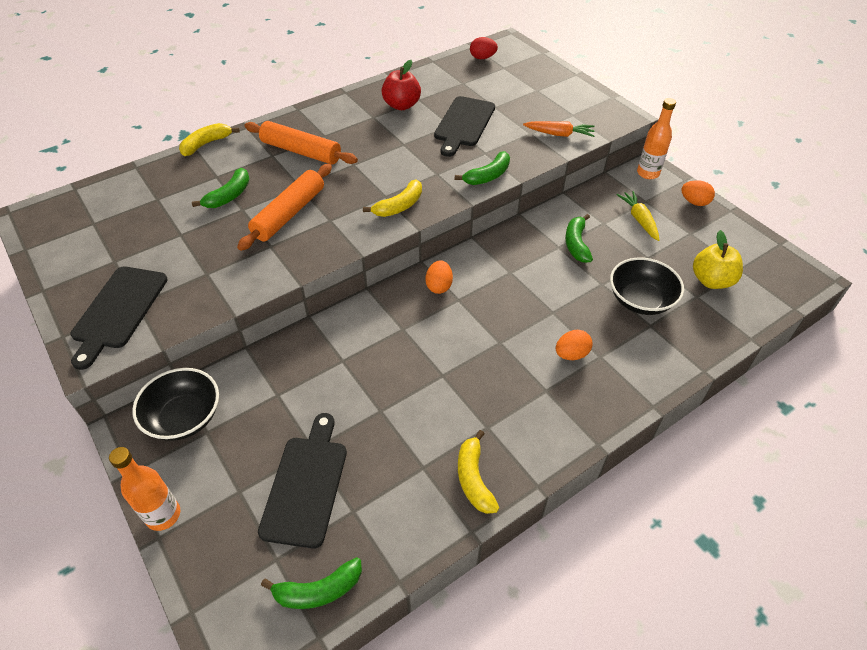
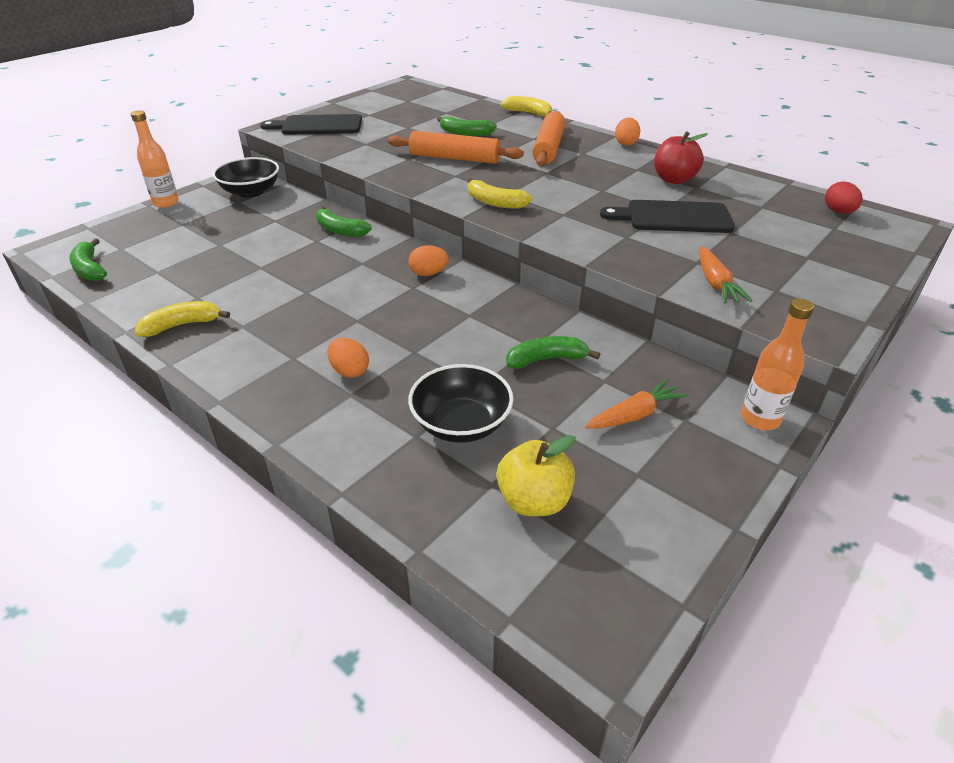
camera: 75 degrees right, 10 degrees down
black cutting board [258,413,347,549] -> none
green banana [455,151,510,185] -> green banana moved to [316,206,372,237]
yellow carrot [617,191,660,241] -> orange carrot [585,379,688,428]
orange egg [681,180,715,206] -> orange egg moved to [615,117,640,146]

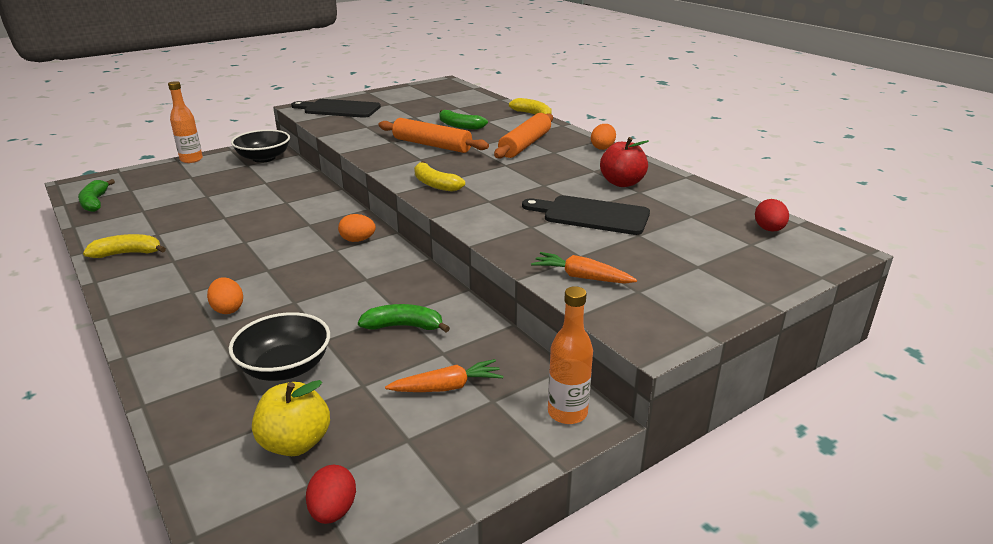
camera: 15 degrees right, 10 degrees down
green banana [316,206,372,237] -> none
orange carrot [699,246,753,304] -> orange carrot turned 105 degrees clockwise [531,252,637,284]
none -> red egg [306,465,356,524]

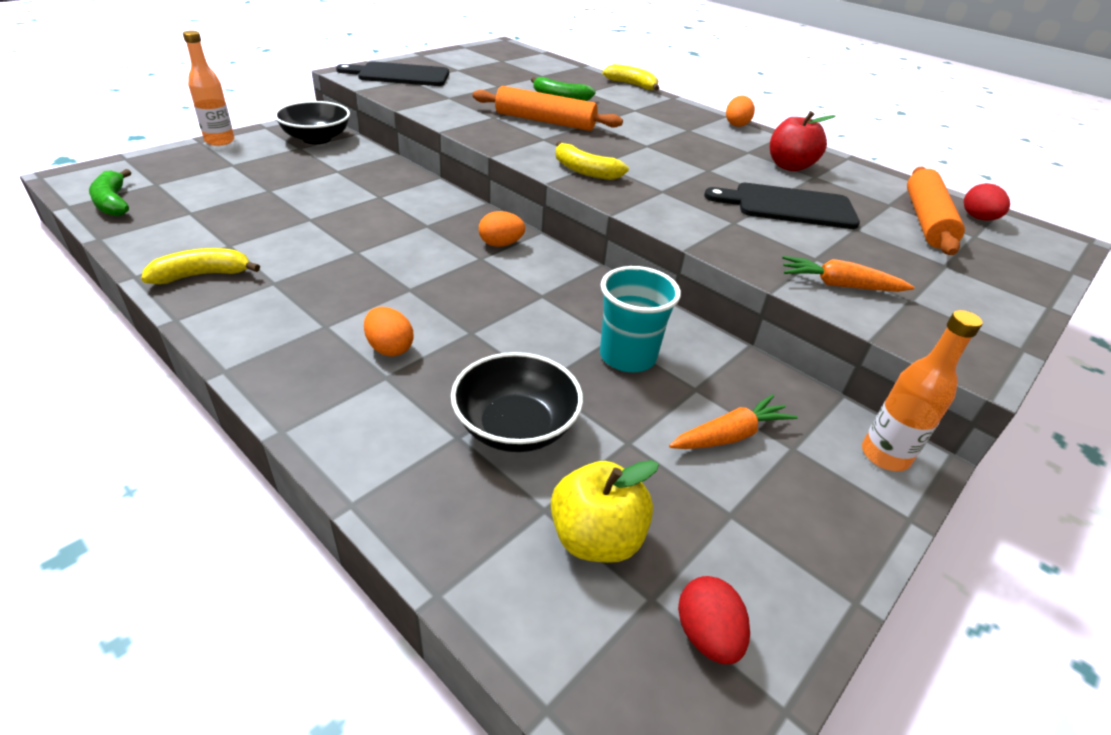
camera: 15 degrees left, 10 degrees up
green banana [358,304,450,332] -> turquoise cup [600,266,681,372]
orange rolling pin [494,113,553,159] -> orange rolling pin moved to [907,167,965,255]

